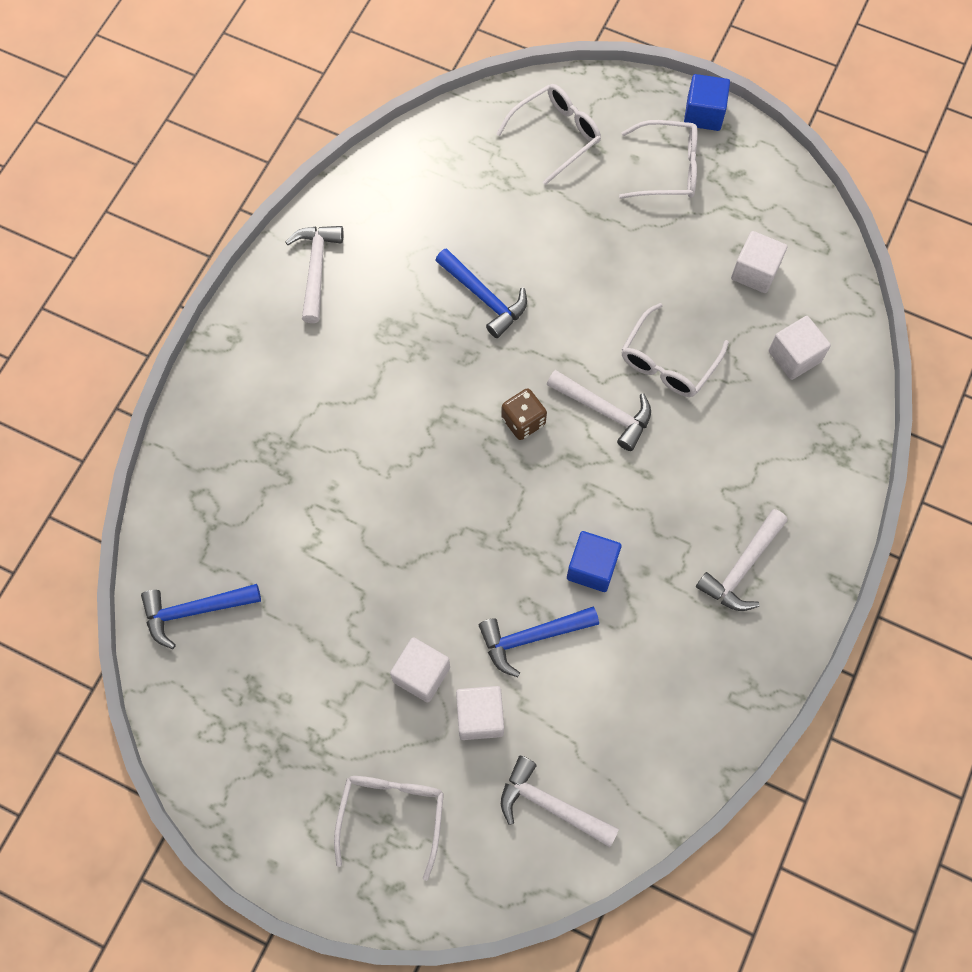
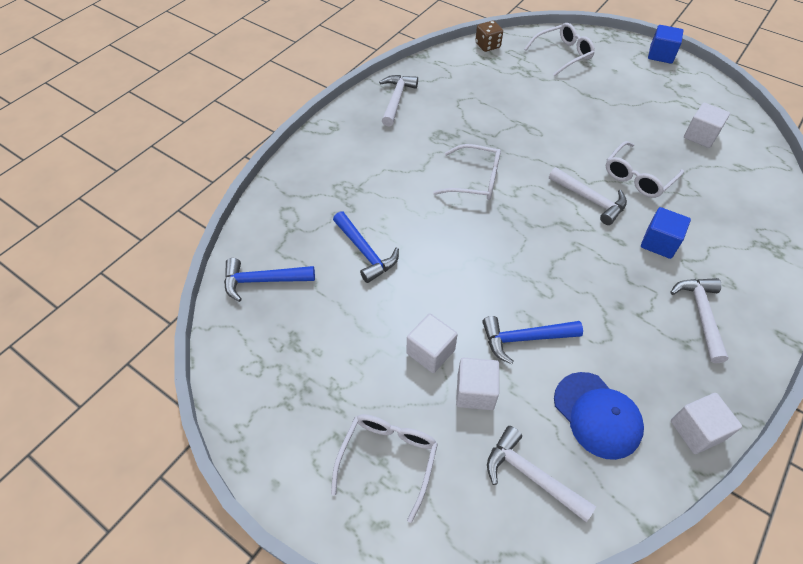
camera: 10 degrees right, 15 degrees down
blue hammer [435,248,527,338] -> blue hammer moved to [333,211,399,283]
brown dice [501,388,547,440] -> brown dice moved to [475,21,503,52]
blue cube [567,531,622,592] -> blue cube moved to [641,207,691,259]
white glasses [619,120,698,199] -> white glasses moved to [433,144,501,200]
white hammer [696,509,788,611] -> white hammer turned 135 degrees clockwise [670,278,728,363]
white cube [768,316,831,380] -> white cube moved to [671,393,742,454]
none -> blue cap [554,372,644,460]

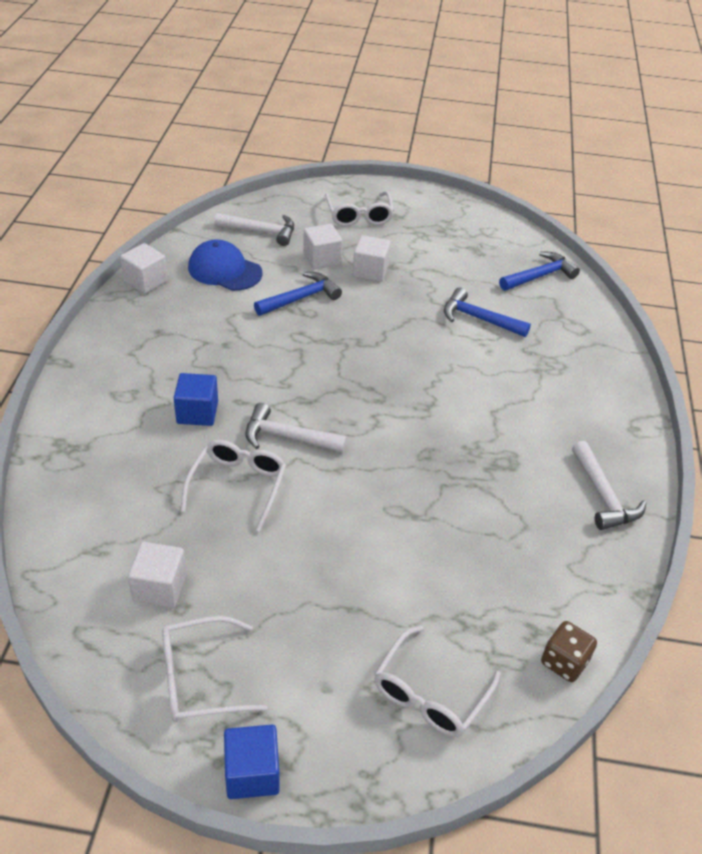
camera: 150 degrees right, 10 degrees down
white glasses [433,144,501,200] -> white glasses moved to [162,616,268,722]
white hammer [670,278,728,363] -> none

